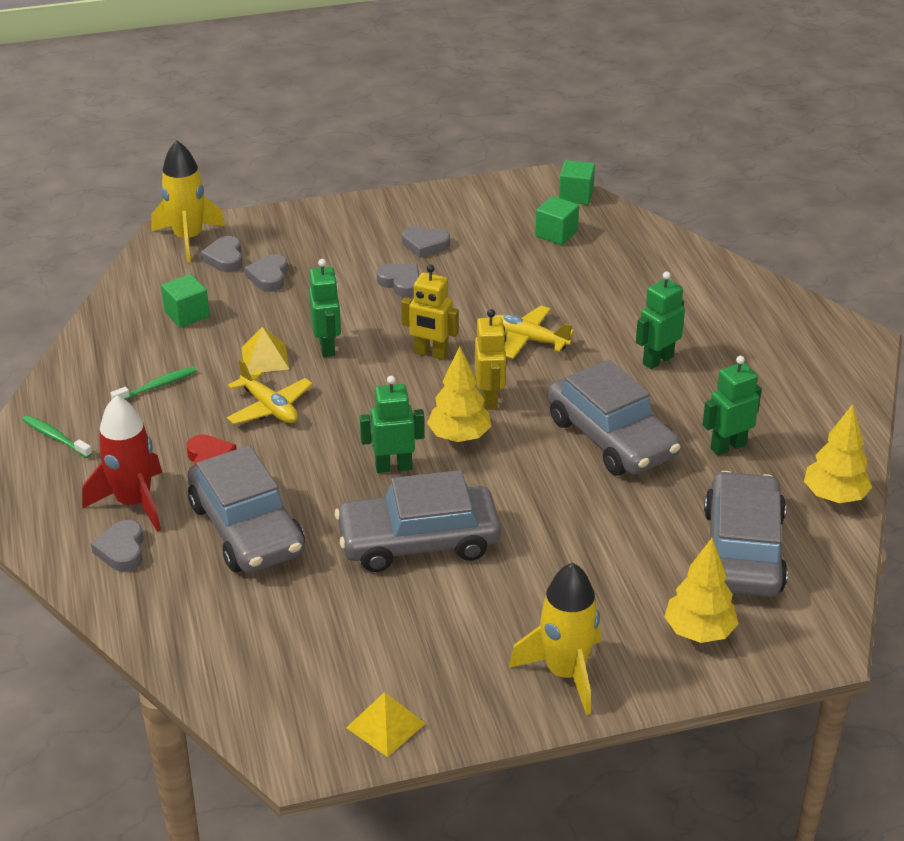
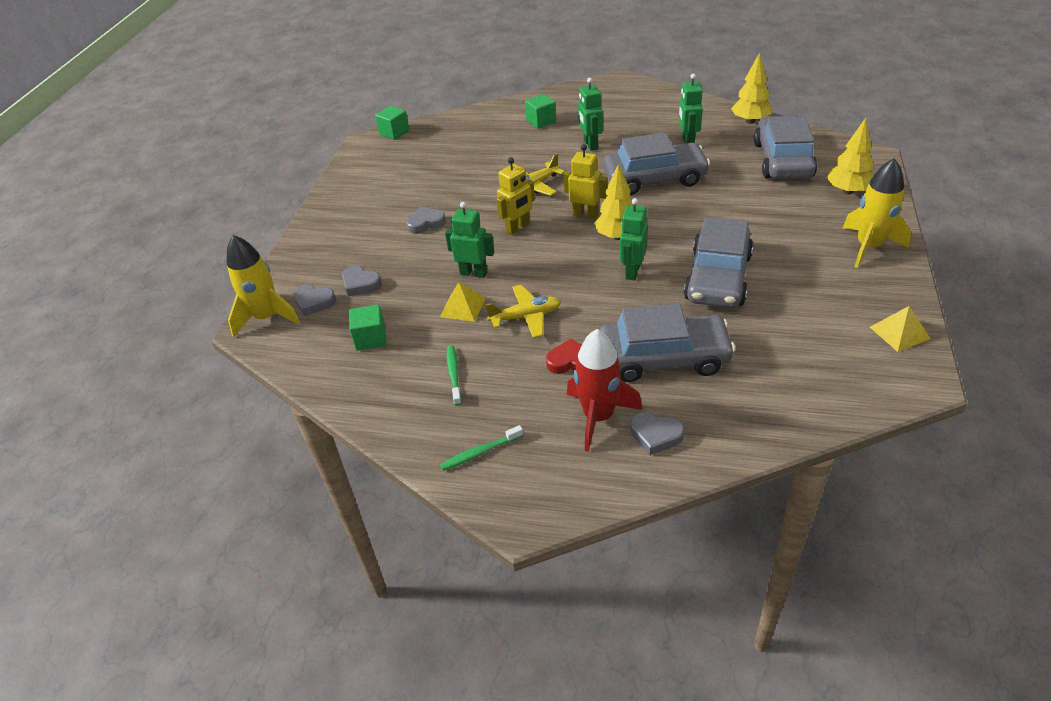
camera: 60 degrees left, 5 degrees up
grey heart [402,226,450,258] -> none
green cube [535,196,579,245] -> green cube moved to [525,94,556,129]
grey car [704,471,788,597] -> grey car turned 60 degrees clockwise [754,116,817,179]

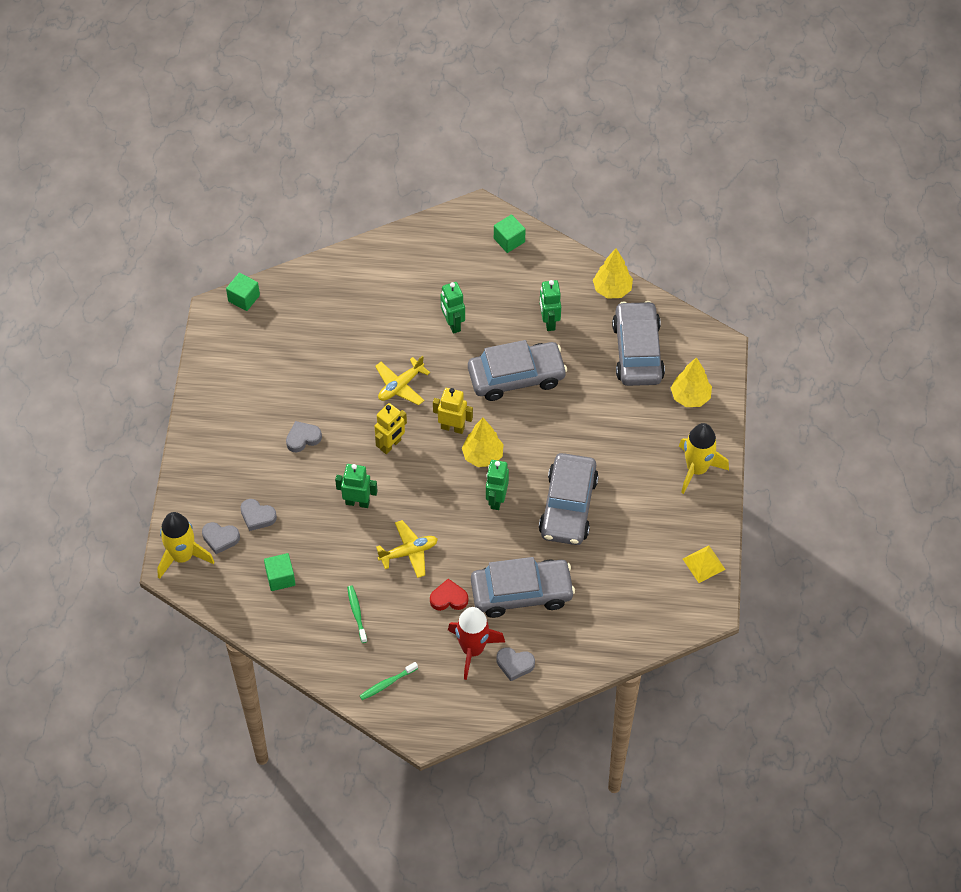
camera: 10 degrees left, 15 degrees up
yellow pyramid [440,282,486,322] -> none
green cube [525,94,556,129] -> green cube moved to [494,214,526,253]

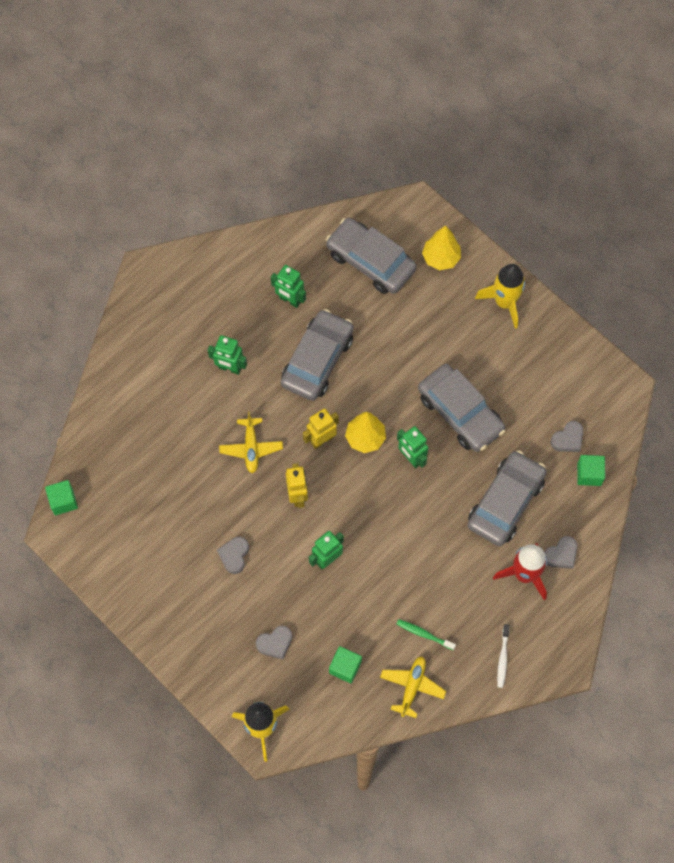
camera: 50 degrees left, 10 degrees up
grey heart [202,522,240,554] -> grey heart moved to [551,421,583,452]
green toothbrush [360,662,418,700] -> white toothbrush [497,624,510,688]
yellow plane [376,520,438,578] -> yellow plane moved to [380,656,446,718]
red heart [430,579,468,611] -> none
green cube [494,214,526,253] -> green cube moved to [577,455,605,486]
yellow tree [593,249,633,299] -> none
yellow pyramid [683,545,726,583] -> none

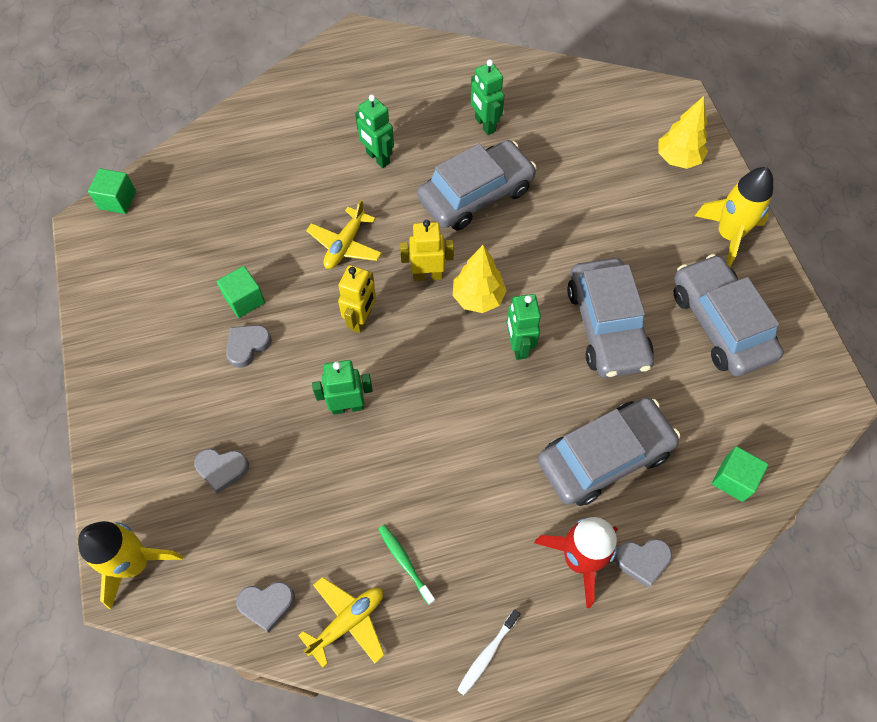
camera: 30 degrees right, 5 degrees down
grey car [326,218,417,294] -> grey car moved to [674,254,784,377]
green cube [329,646,362,683] -> green cube moved to [217,266,265,318]
grey heart [551,421,583,452] -> grey heart moved to [236,581,295,632]

